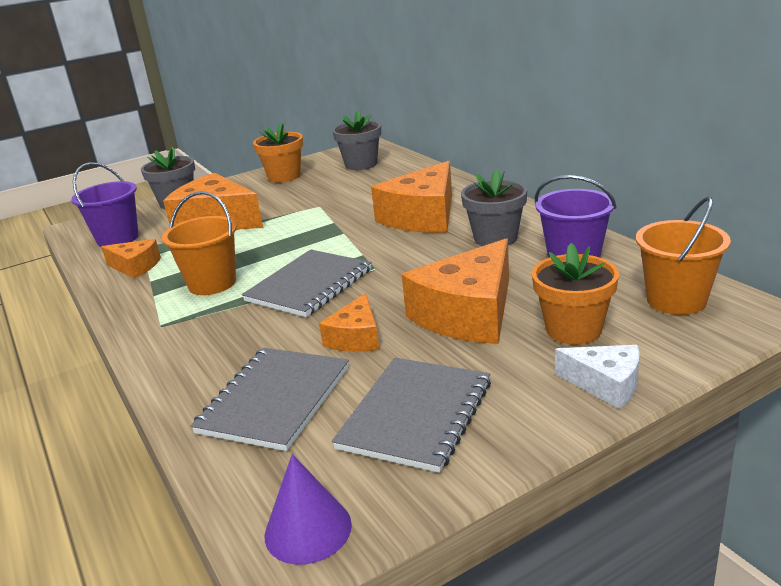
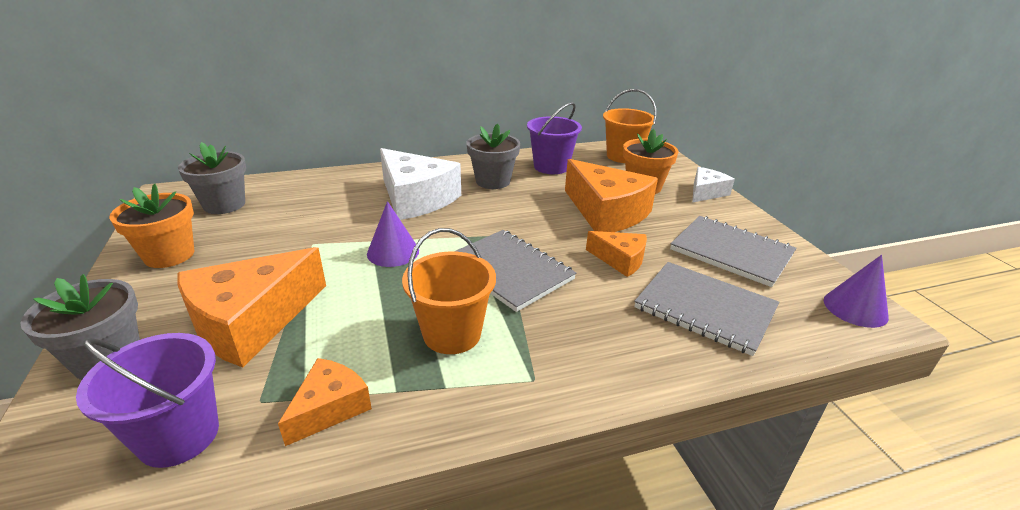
camera: 80 degrees left, 5 degrees up
orange cheese [371,161,452,233] -> white cheese [380,148,461,220]
none -> purple cone [367,201,419,267]

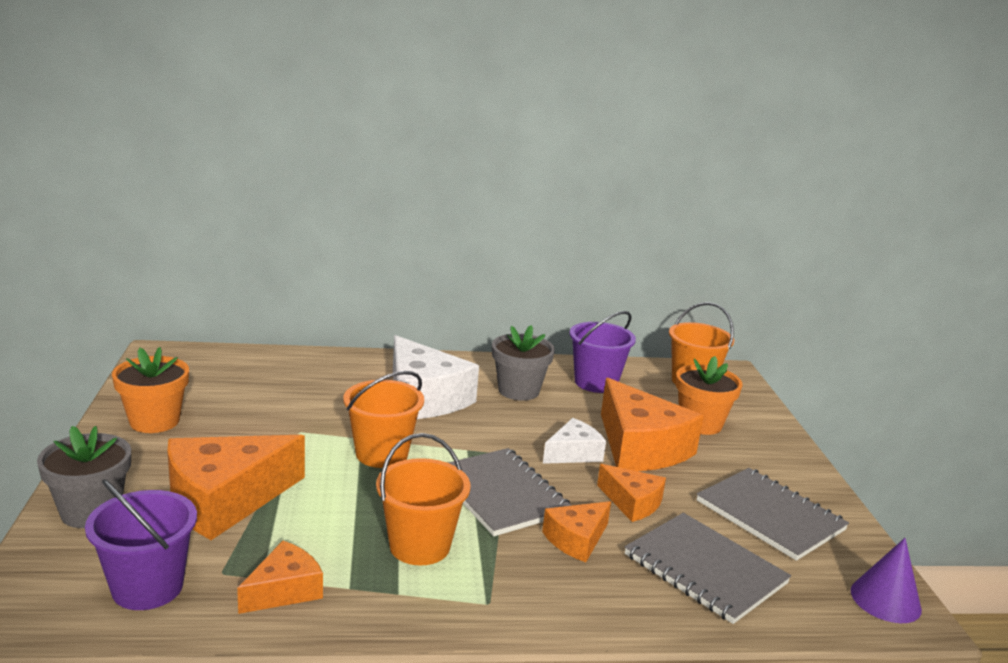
camera: 10 degrees right, 10 degrees down
grey flower pot [178,142,246,214] -> none
purple cone [367,201,419,267] -> orange bucket [344,371,424,468]
white cheese [692,167,735,203] -> white cheese moved to [543,418,606,464]
none -> orange cheese [542,501,611,562]

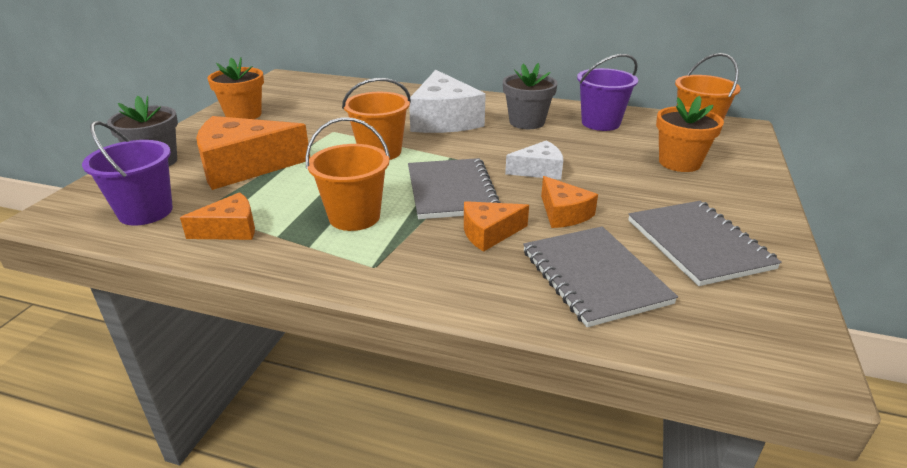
camera: 25 degrees right, 10 degrees up
orange cheese [601,378,704,471] -> none
purple cone [851,538,922,623] -> none

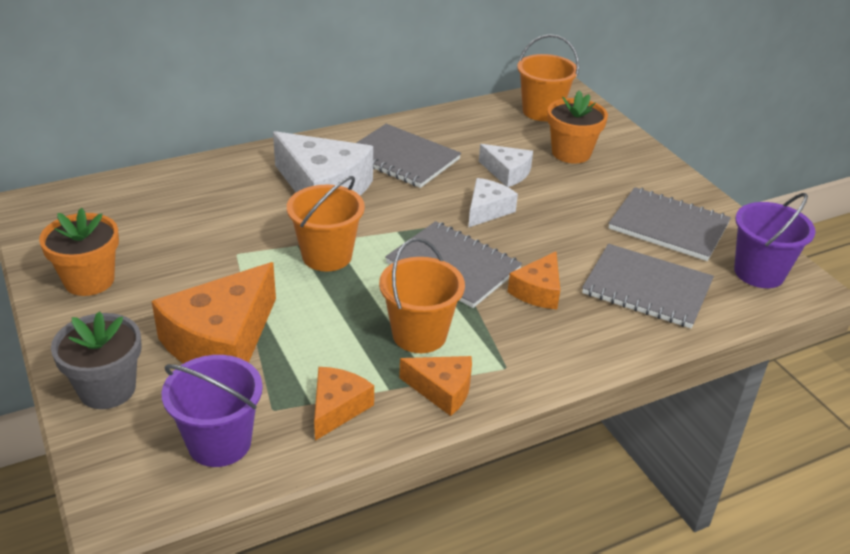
camera: 45 degrees left, 5 degrees up
grey flower pot [503,63,558,129] -> grey notebook [357,124,461,188]
orange cheese [541,176,598,228] -> orange cheese moved to [399,356,472,416]
purple bucket [577,54,638,131] -> purple bucket moved to [734,193,816,288]
none -> white cheese [479,144,533,187]

